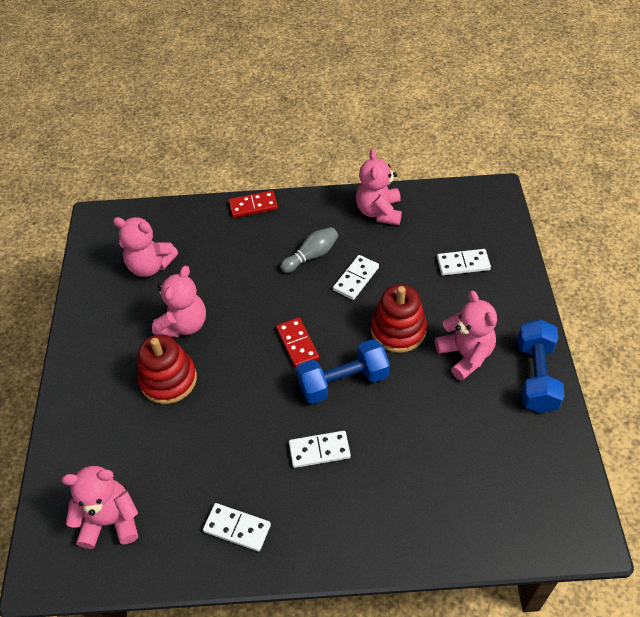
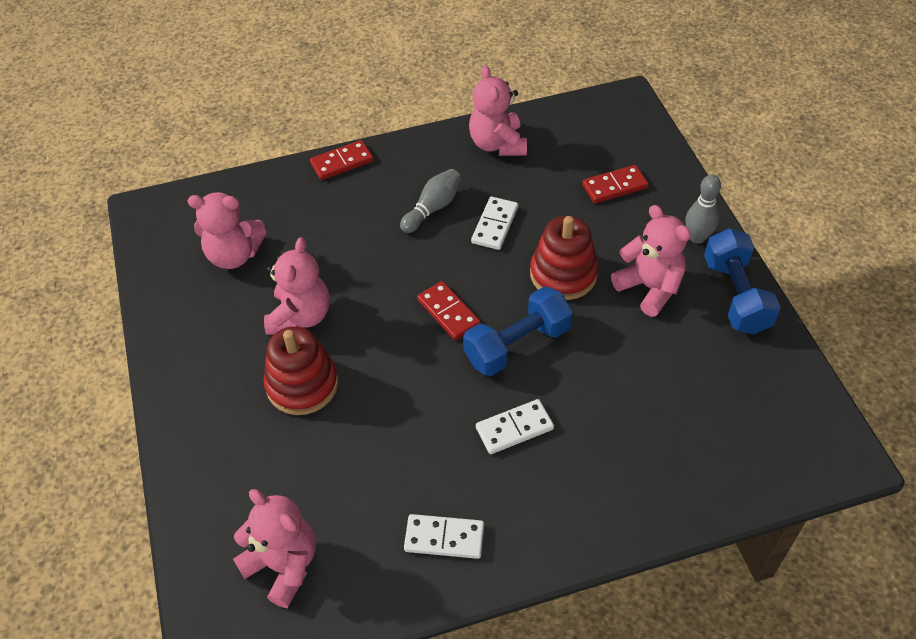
camera: 15 degrees left, 0 degrees up
pink teddy bear [62,466,138,549] -> pink teddy bear turned 60 degrees clockwise [233,489,316,608]
white domino [437,249,491,275] -> red domino [582,165,648,203]
none -> grey bowling pin [686,175,721,244]

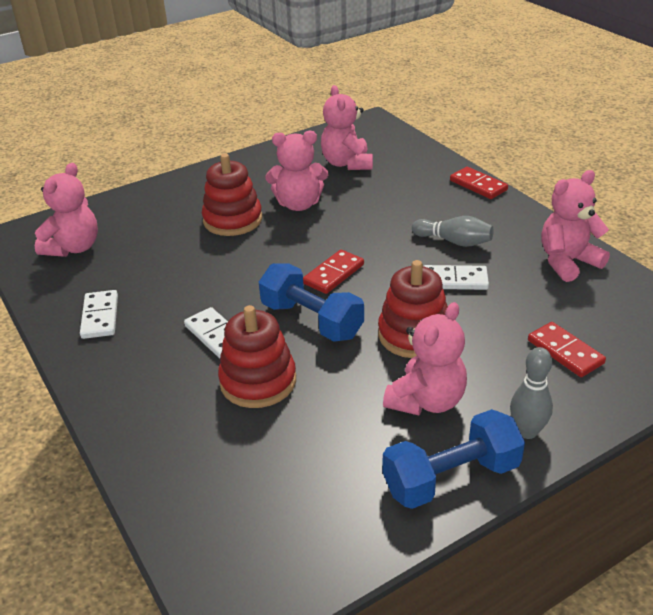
camera: 75 degrees right, 15 degrees down
none -> red stacking toy [218,305,296,408]

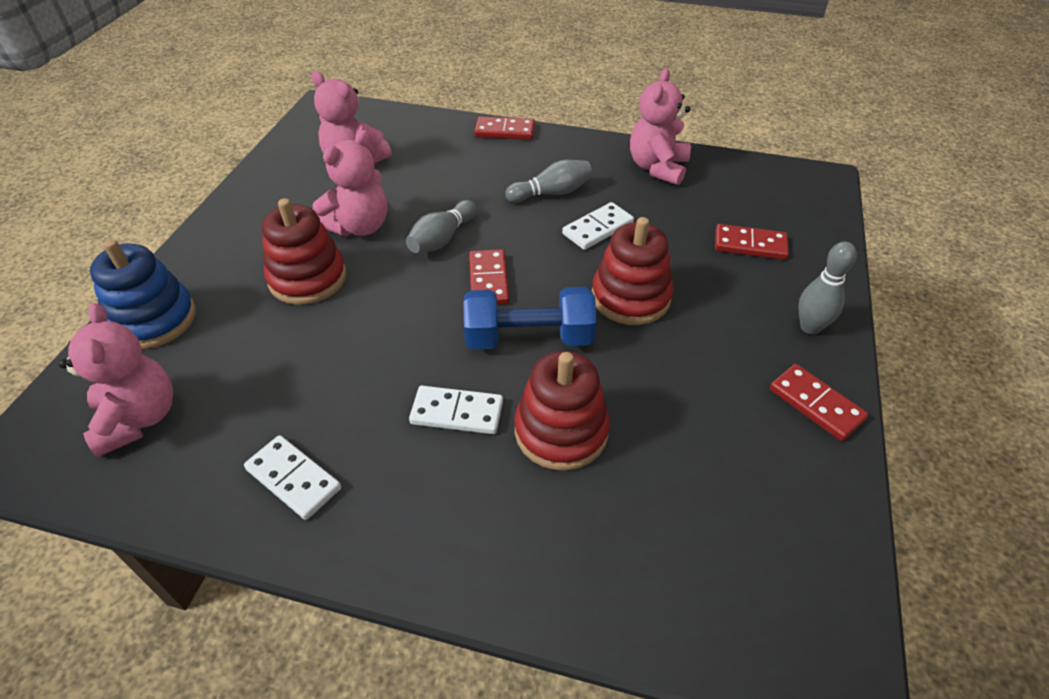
camera: 45 degrees left, 10 degrees up
pink teddy bear [383,302,467,415] -> none
blue dumbbell [383,409,525,509] -> red domino [770,364,869,441]
none -> blue stacking toy [90,239,196,349]
none -> grey bowling pin [406,200,476,253]

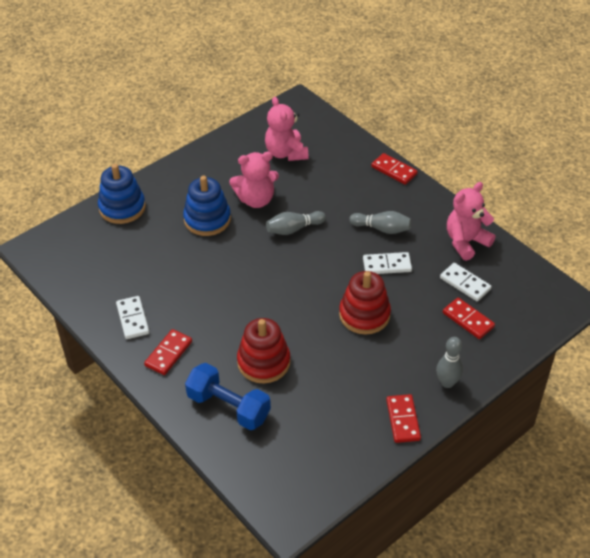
camera: 35 degrees right, 0 degrees up
pink teddy bear [58,303,173,457] -> none
red stacking toy [262,198,347,305] -> blue stacking toy [183,176,231,236]
white domino [409,386,503,434] -> white domino moved to [440,263,491,301]
blue dumbbell [463,287,597,349] -> blue dumbbell moved to [185,363,271,430]
red domino [469,249,509,305] -> red domino moved to [144,329,192,375]

